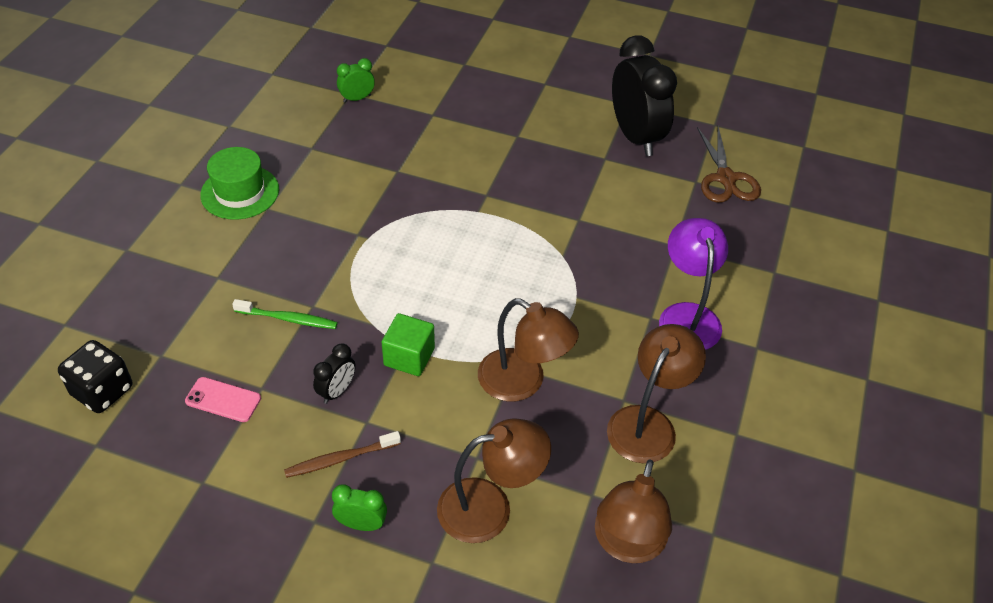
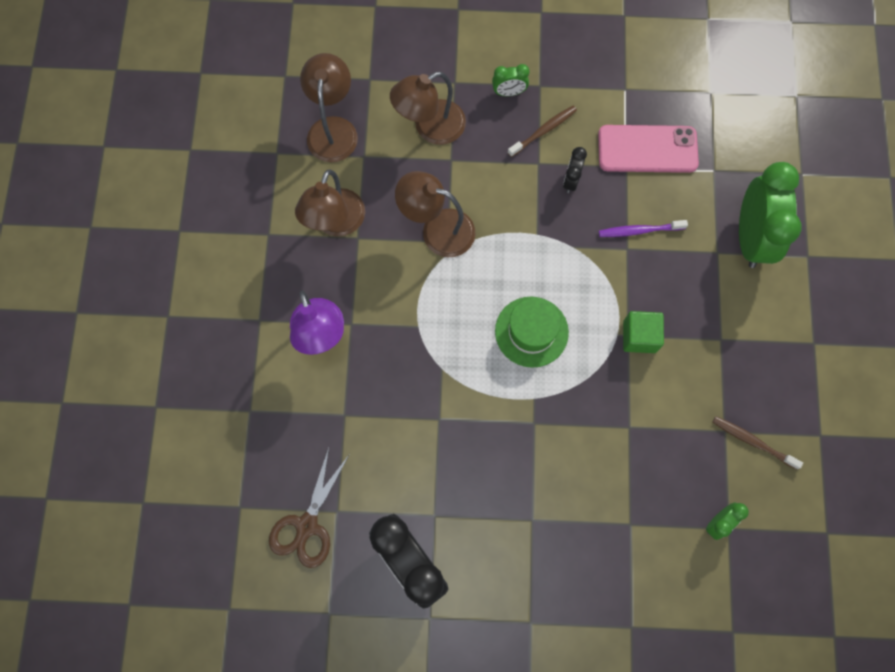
camera: 165 degrees right, 25 degrees up
black dice [58,340,132,413] -> none
pink phone [185,377,261,422] -> pink phone [598,125,699,173], size x1.86
green hat [200,147,279,220] -> green hat moved to [495,297,569,368]
green toothbrush [232,299,338,329] -> purple toothbrush [599,220,688,237]
green cube [382,313,435,376] -> green cube moved to [623,311,664,353]
brown scissors [697,127,761,203] -> brown scissors turned 135 degrees counterclockwise [269,448,350,568]
none -> brown toothbrush [713,416,803,470]
none -> green clock [739,162,802,268]

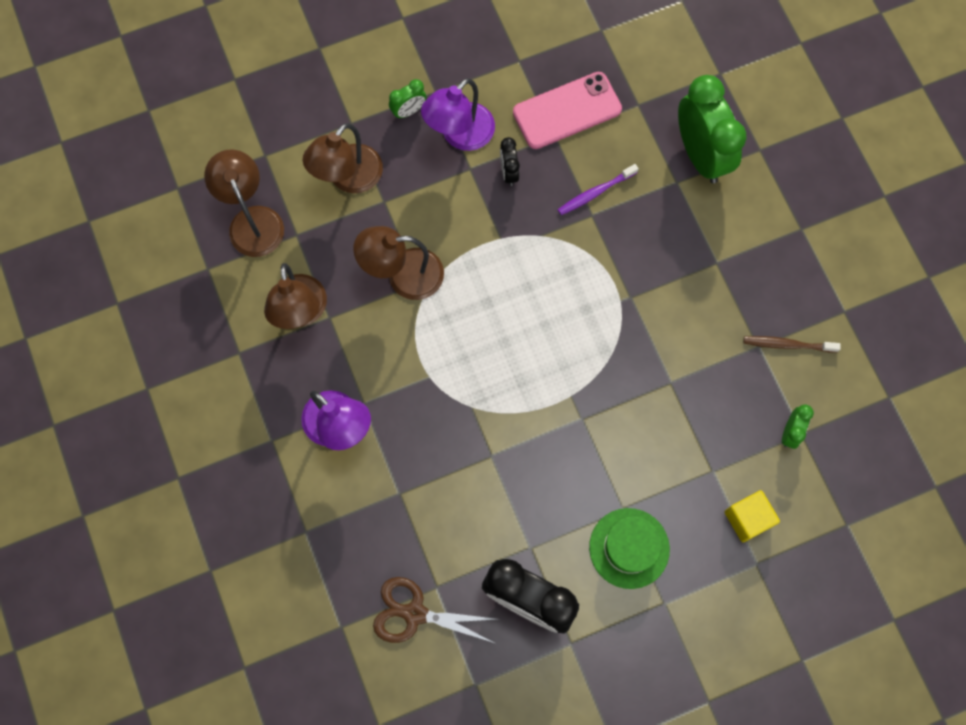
camera: 25 degrees left, 0 degrees up
brown scissors [269,448,350,568] -> brown scissors turned 105 degrees clockwise [373,577,498,643]
green hat [495,297,569,368] -> green hat moved to [589,508,670,589]
brown toothbrush [508,106,577,157] -> purple lamp [421,78,495,151]
green cube [623,311,664,353] -> none
none -> yellow cube [725,490,780,542]

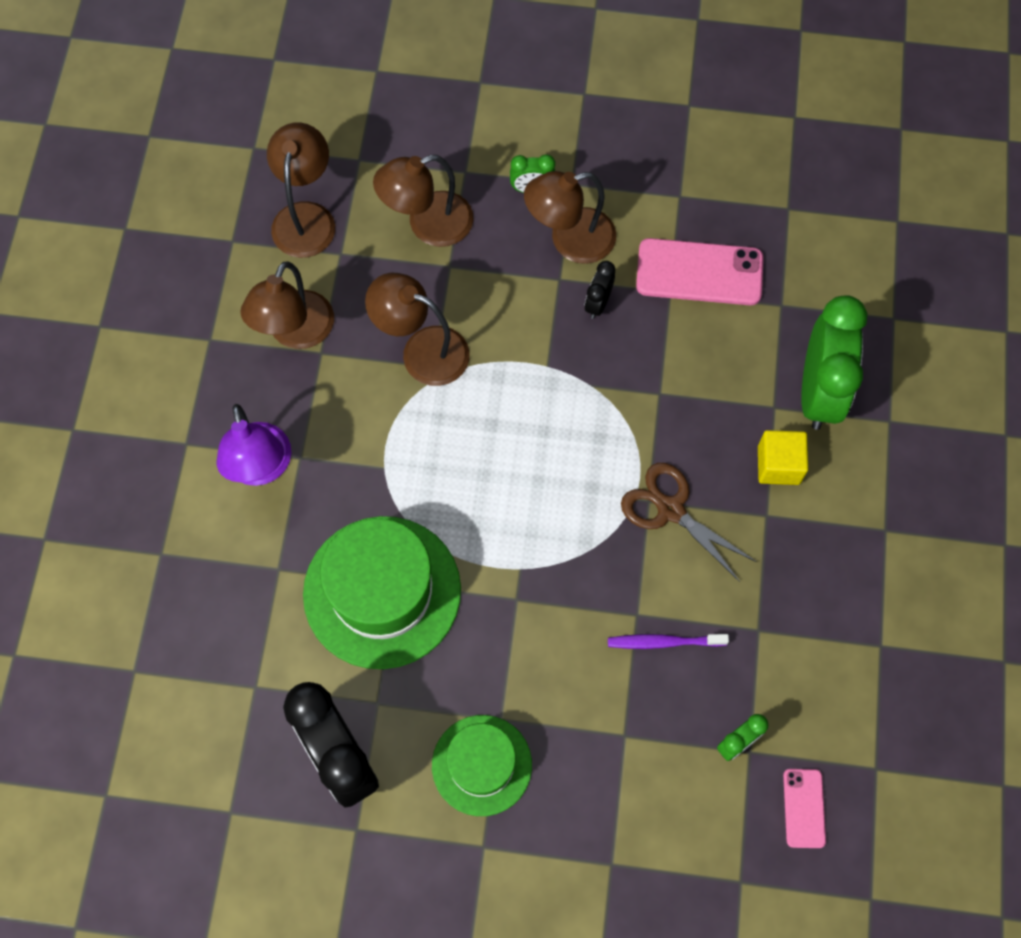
camera: 30 degrees right, 5 degrees down
brown scissors [373,577,498,643] -> brown scissors moved to [621,463,757,582]
purple lamp [421,78,495,151] -> brown lamp [524,171,616,264]
purple toothbrush [558,164,639,215] -> purple toothbrush moved to [608,634,729,649]
yellow cube [725,490,780,542] -> yellow cube moved to [758,430,808,485]
brown toothbrush [744,336,841,352] -> none
none -> green hat [303,516,461,669]
none -> pink phone [783,769,826,848]

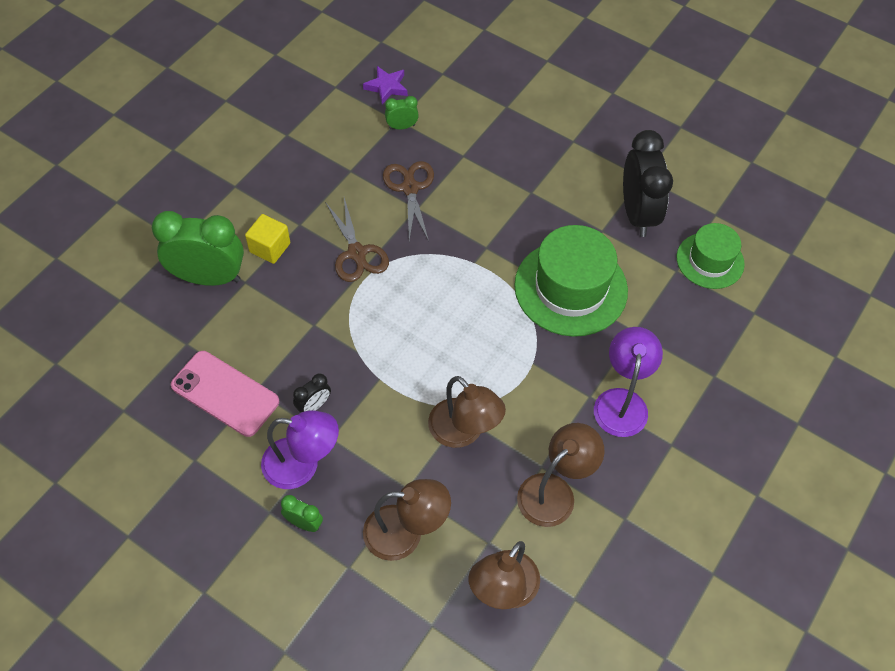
camera: 155 degrees left, 10 degrees down
green hat [432,715,532,816] -> green hat moved to [676,223,745,289]
brown lamp [524,171,616,264] -> purple lamp [261,410,339,489]
purple toothbrush [608,634,729,649] -> brown scissors [383,161,434,241]
pink phone [783,769,826,848] -> purple star [363,66,408,104]
green clock [801,295,867,430] -> green clock turned 60 degrees clockwise [152,211,244,286]

